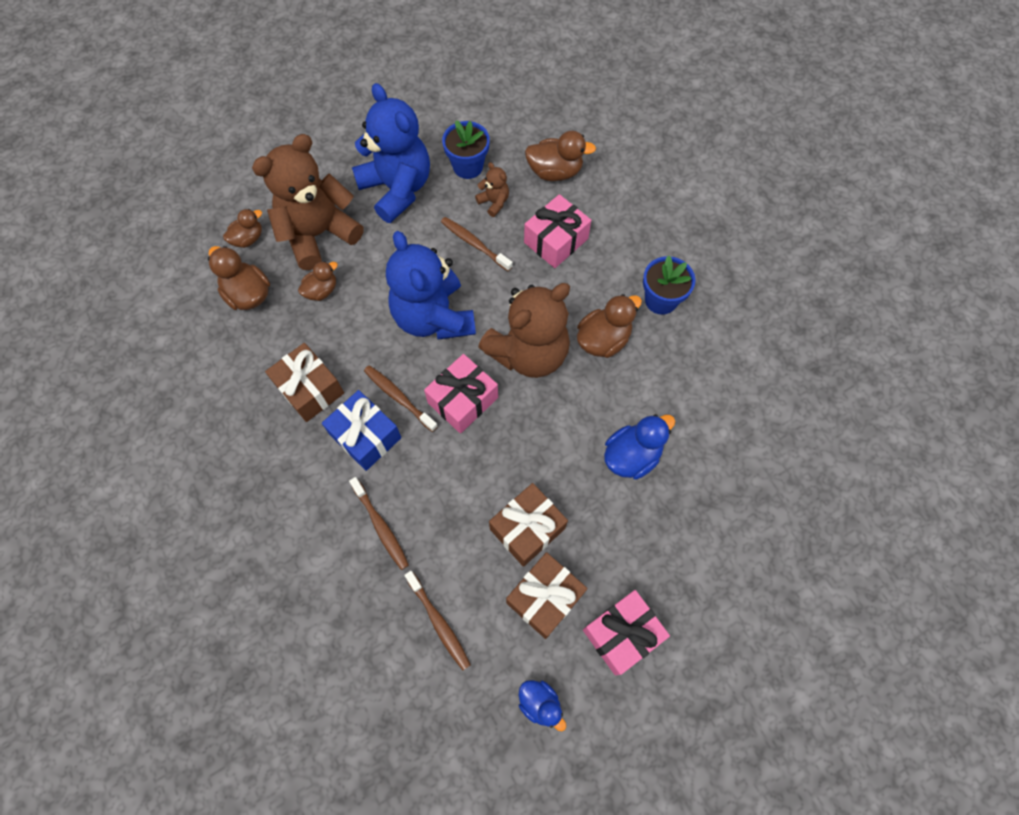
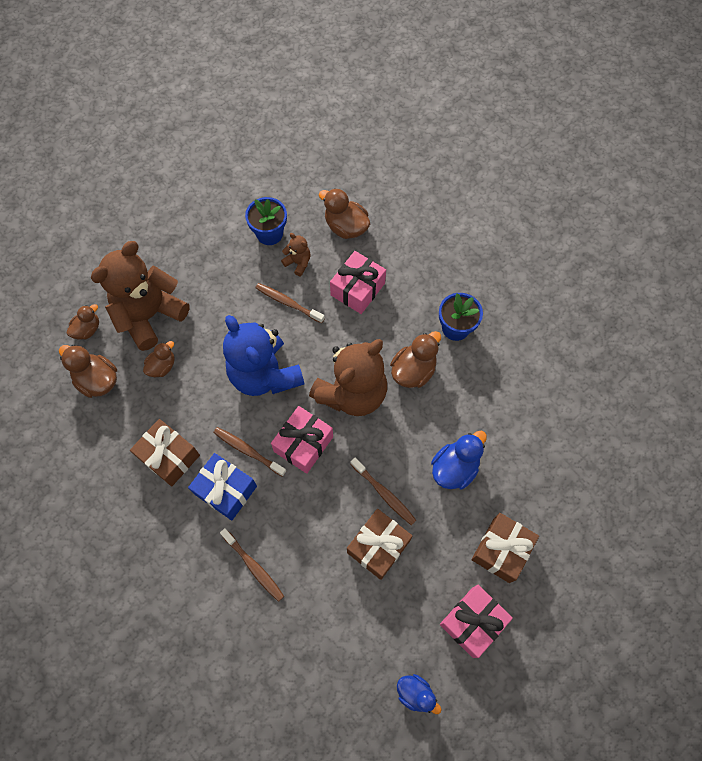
camera: 10 degrees left, 0 degrees up
blue teddy bear [352,83,430,223] -> none
brown toothbrush [404,571,471,670] -> brown toothbrush moved to [351,458,416,525]
brown gift [506,552,587,639] -> brown gift moved to [471,513,539,583]
brown duck [525,131,596,181] -> brown duck turned 135 degrees counterclockwise [319,188,370,239]

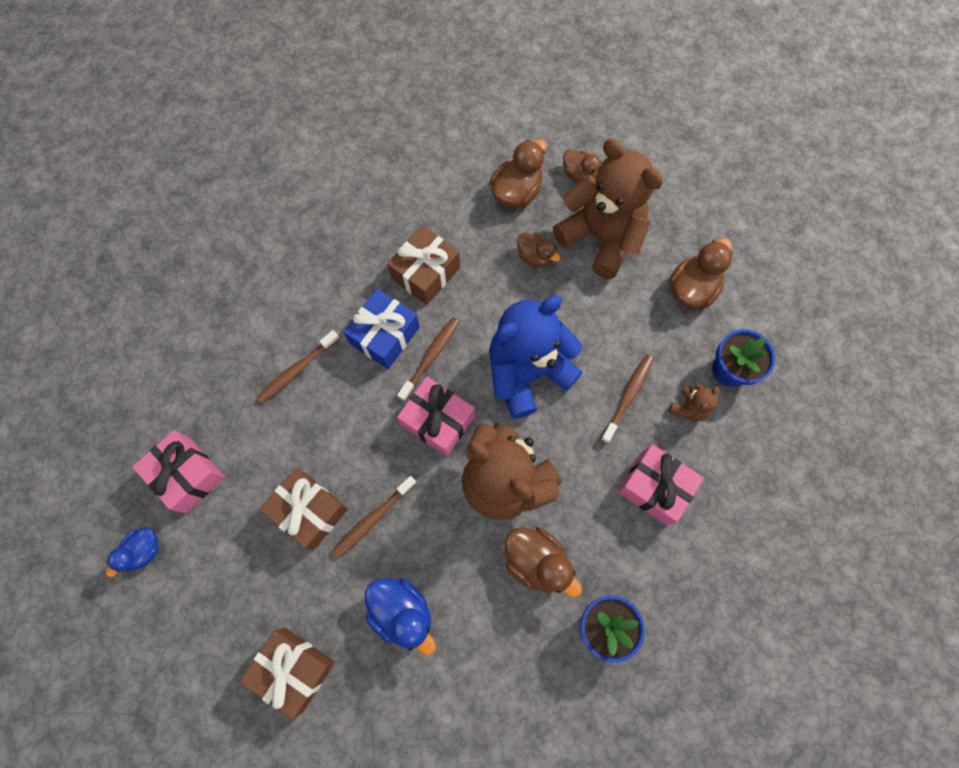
camera: 90 degrees right, 5 degrees up
brown duck [319,188,370,239] -> brown duck moved to [669,238,733,308]
pink gift [440,585,513,658] -> pink gift moved to [132,430,225,513]

